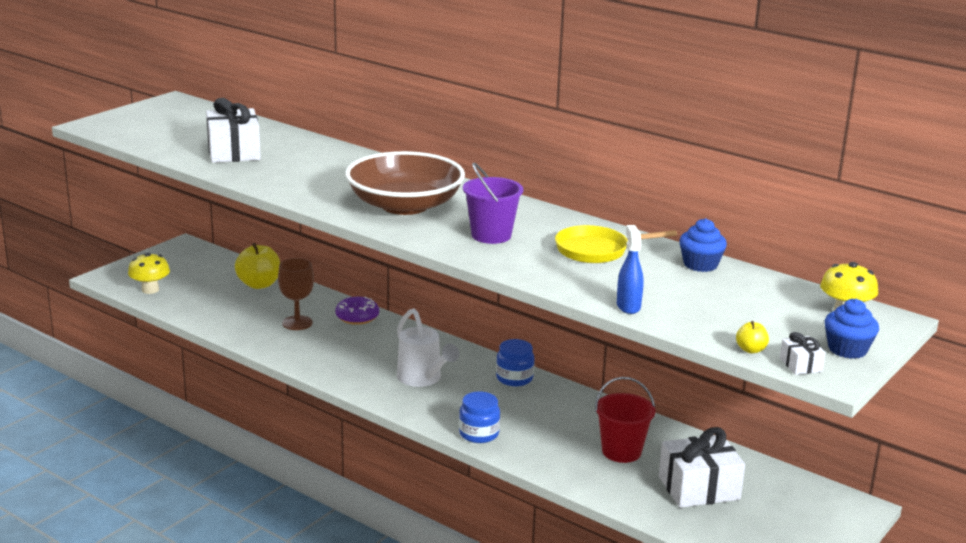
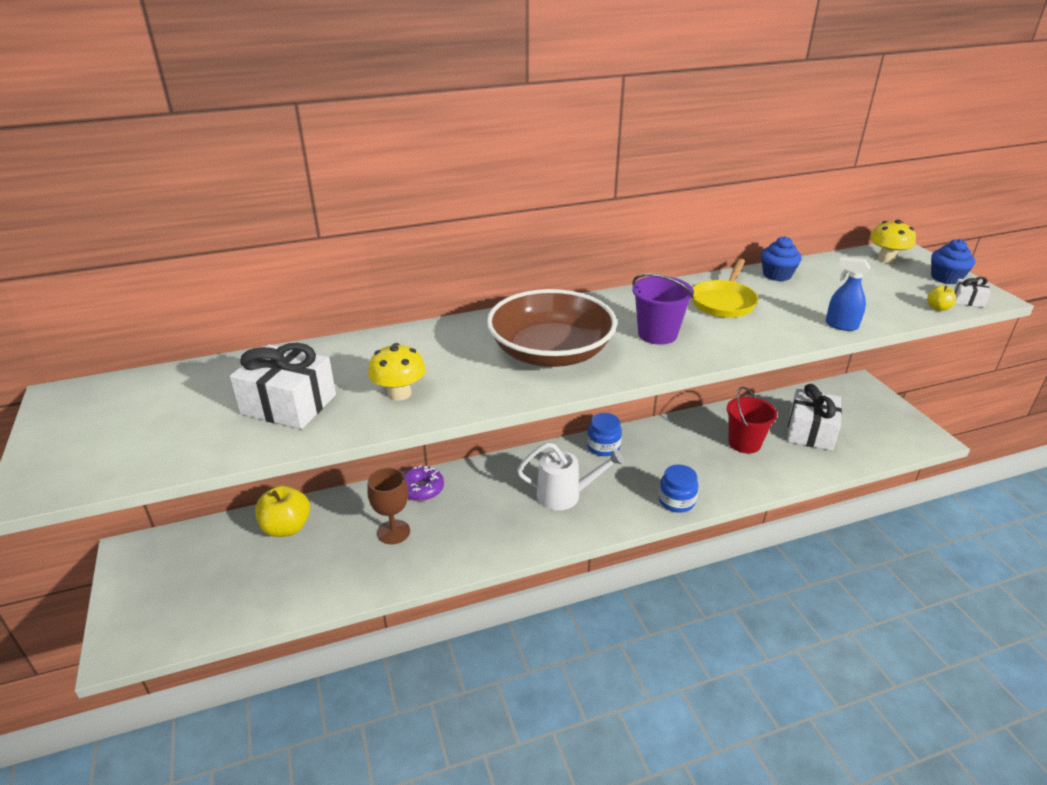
camera: 55 degrees left, 10 degrees up
yellow mushroom [128,252,170,294] -> yellow mushroom moved to [368,343,426,401]

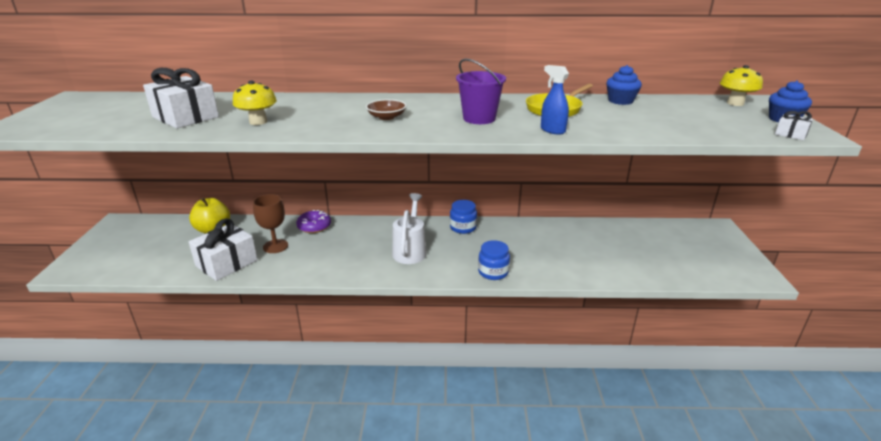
camera: 20 degrees right, 5 degrees down
brown bowl [487,289,617,367] -> brown bowl [366,99,407,120], size x0.40
white watering can [517,442,624,511] -> white watering can turned 105 degrees counterclockwise [392,193,427,264]
red bucket [727,386,777,454] -> none
white gift [787,384,842,451] -> white gift moved to [189,218,258,281]
blue spray bottle [826,257,870,331] -> blue spray bottle moved to [541,65,569,135]
yellow apple [927,286,956,311] -> none

